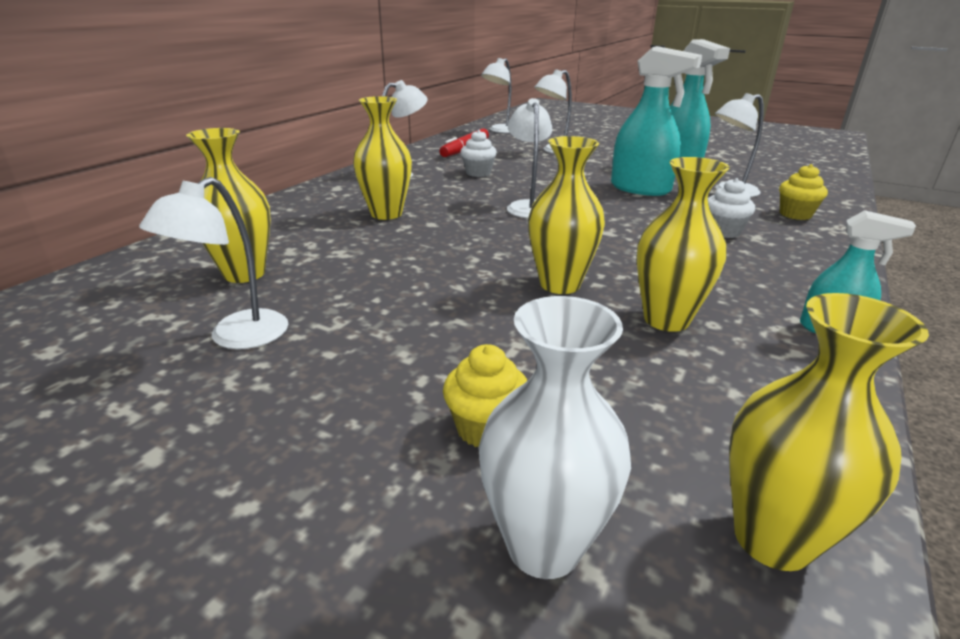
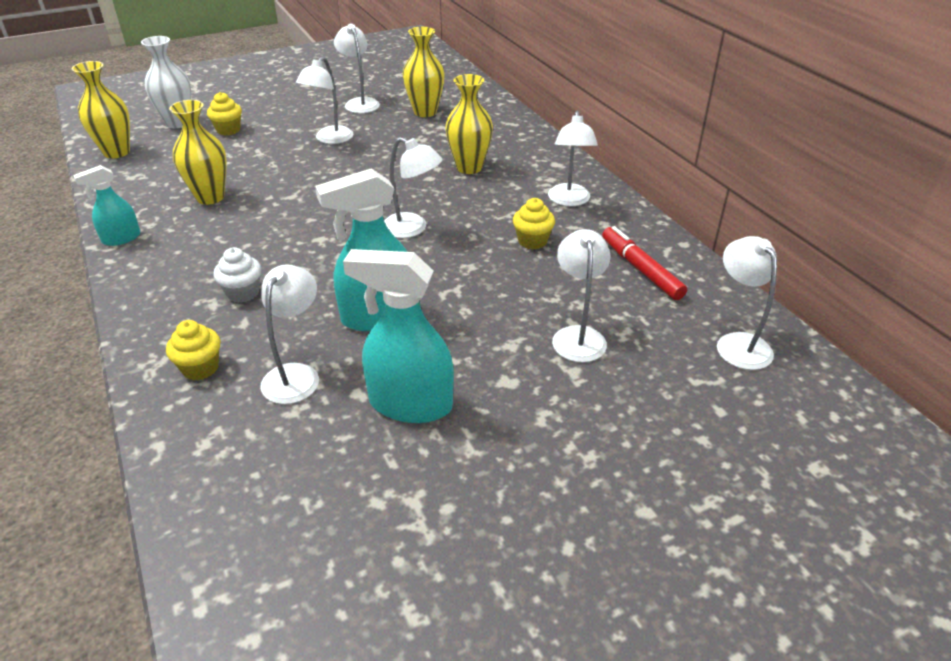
camera: 125 degrees right, 10 degrees up
white cupcake [461,130,497,177] -> yellow cupcake [513,198,555,249]
yellow vase [528,136,605,294] -> none
none -> white lamp [296,56,353,144]

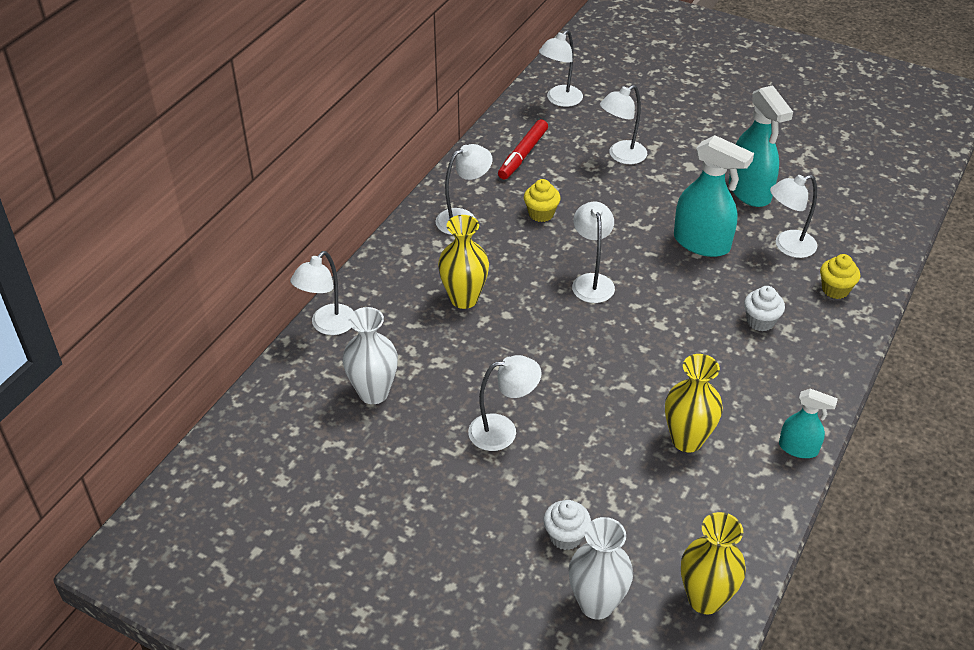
camera: 125 degrees left, 5 degrees up
yellow cupcake [207,92,242,136] -> white cupcake [544,500,591,550]
white lamp [334,24,380,113] -> white lamp moved to [290,251,353,335]
yellow vase [403,27,445,117] -> white vase [342,307,398,404]

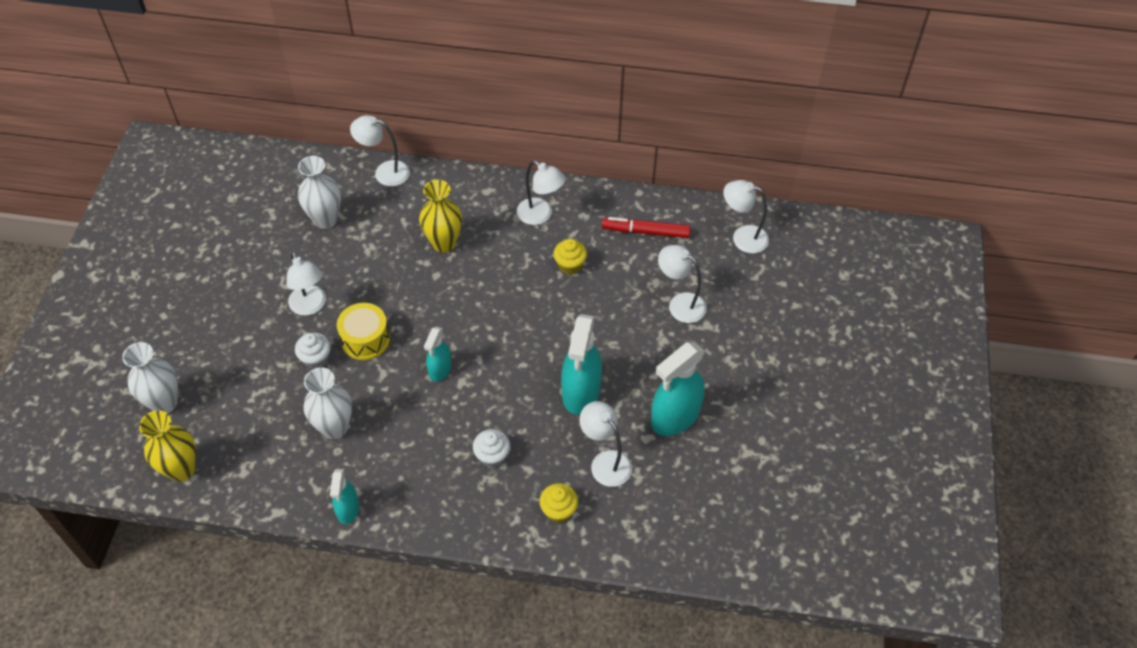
camera: 70 degrees right, 10 degrees up
white cupcake [544,500,591,550] -> white cupcake moved to [295,332,331,369]
white lamp [572,201,615,303] -> none
yellow vase [665,354,723,452] -> white vase [304,367,352,439]
none -> yellow drum [337,303,390,360]
none -> turquoise spray bottle [424,327,451,382]

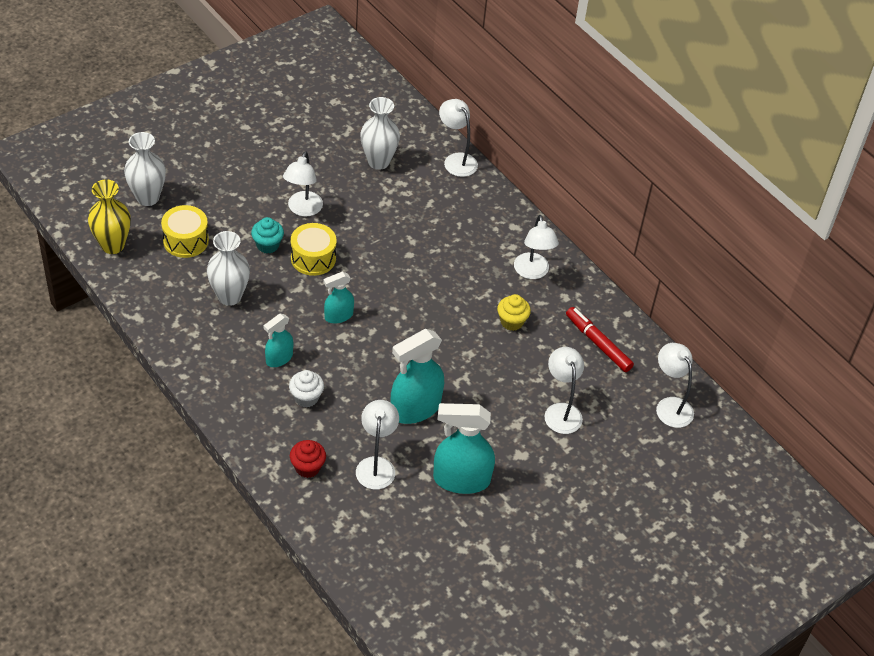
camera: 40 degrees right, 5 degrees down
white cupcake [295,332,331,369] -> turquoise cupcake [251,217,284,253]
turquoise spray bottle [330,469,359,524] -> turquoise spray bottle moved to [264,314,293,367]
yellow vase [419,180,462,253] -> none
yellow cupcake [539,483,578,523] -> red cupcake [290,440,326,478]
none -> yellow drum [161,205,209,258]

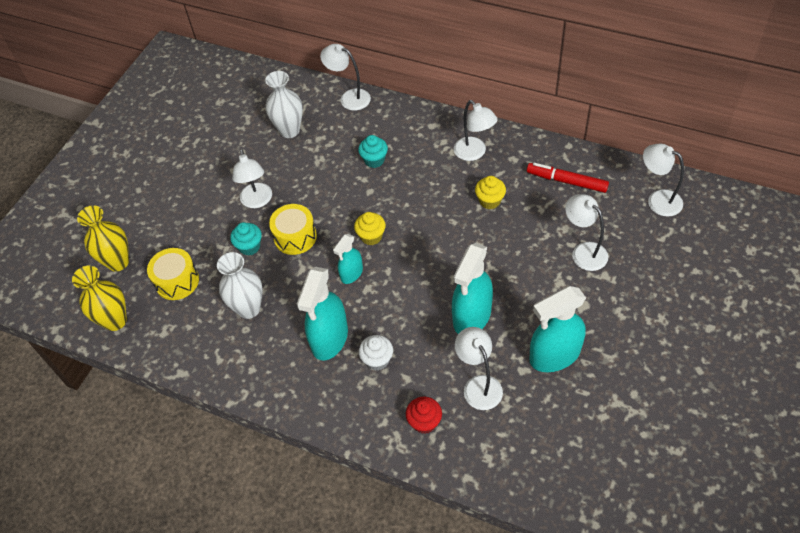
camera: 20 degrees left, 5 degrees up
white vase [124,132,166,206] -> yellow vase [77,205,129,272]
turquoise spray bottle [264,314,293,367] -> turquoise spray bottle [297,267,348,361], size x1.77
none -> yellow cupcake [354,212,386,245]
none -> turquoise cupcake [358,135,388,168]

